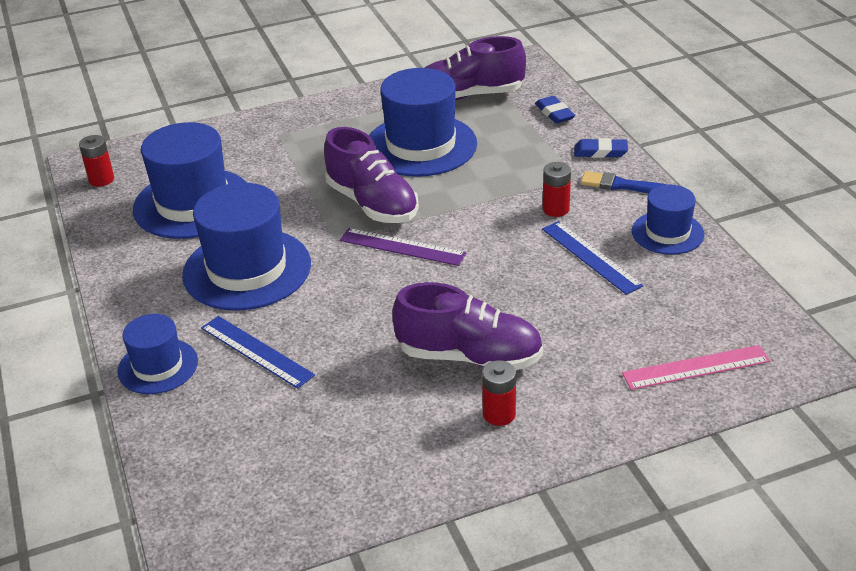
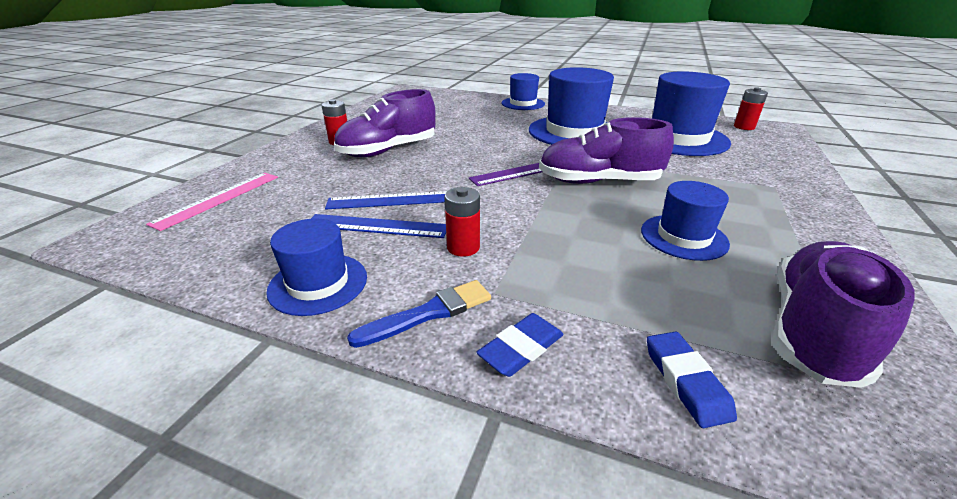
camera: 130 degrees right, 5 degrees down
blue ruler [201,316,315,389] -> blue ruler moved to [325,191,447,209]
blue hat [369,68,477,177] -> blue hat [641,181,730,261], size x0.57
blue eraser [535,96,575,124] -> blue eraser turned 60 degrees clockwise [647,332,737,428]

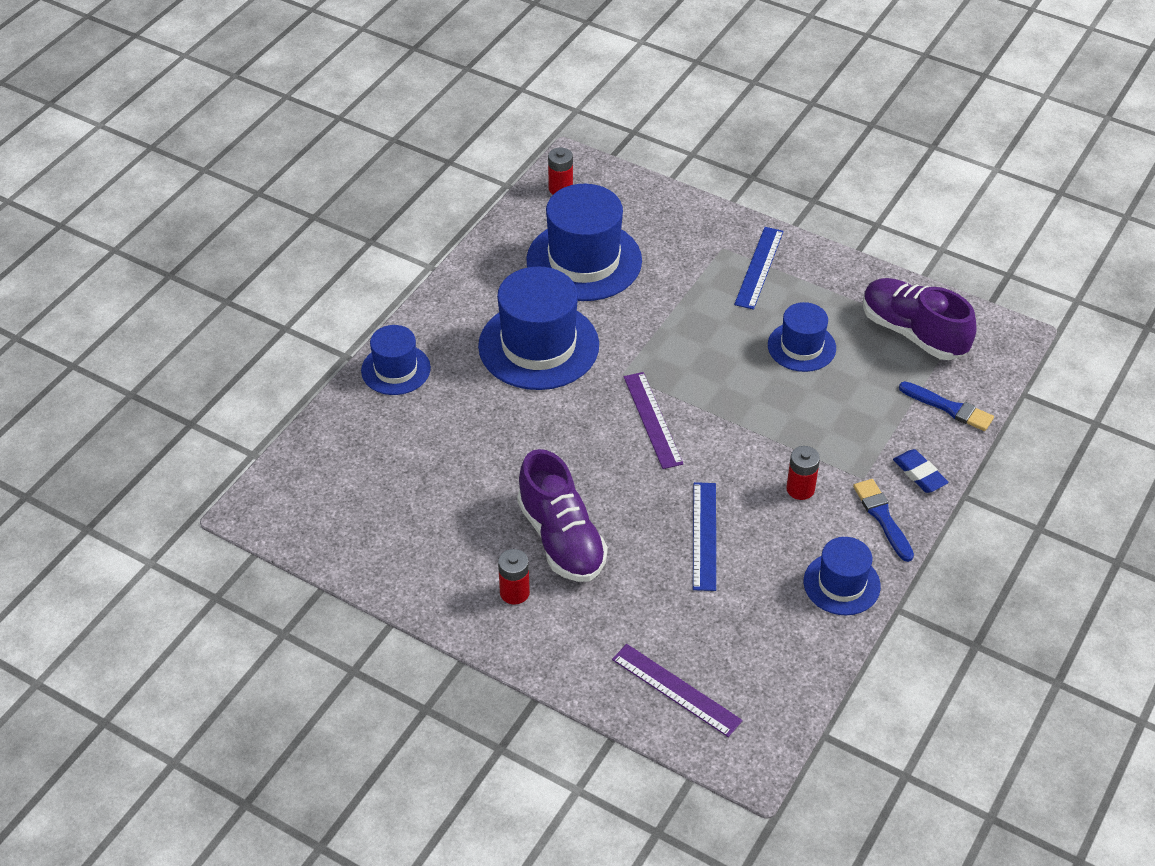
camera: 80 degrees left, 15 degrees up
pink ruler [146,173,278,231] -> purple ruler [612,644,743,737]
blue ruler [311,214,446,238] -> blue ruler moved to [734,227,784,310]
purple shoe [539,117,674,184] -> none
blue eraser [647,332,737,428] -> blue brush [899,381,994,431]

